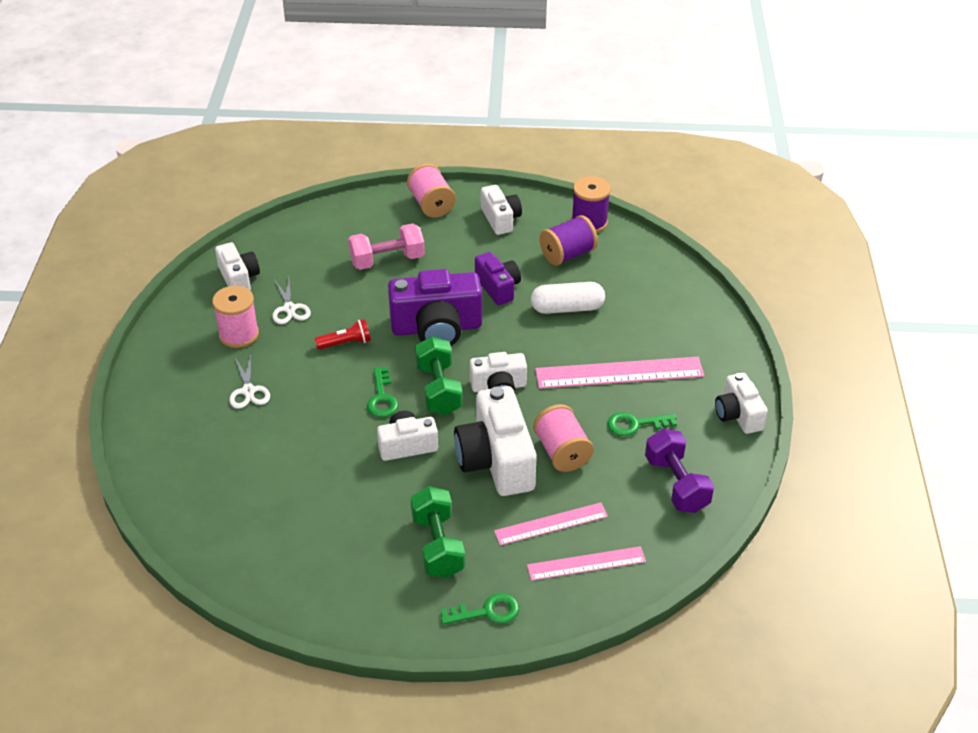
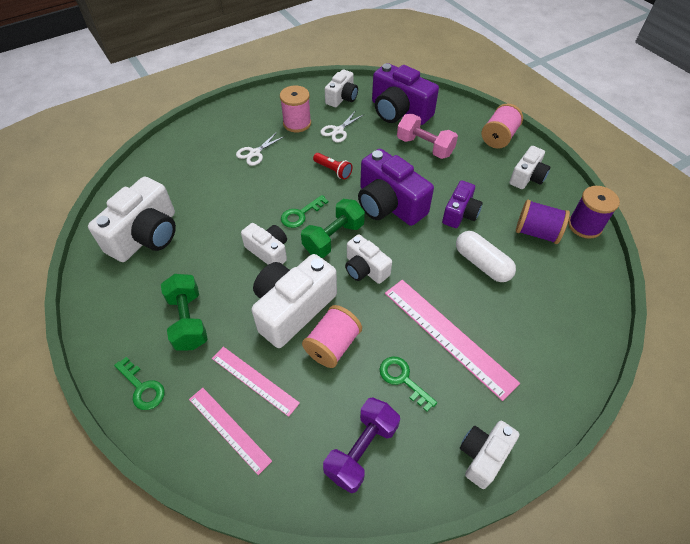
camera: 55 degrees right, 10 degrees up
green dumbbell [410,486,465,578] -> green dumbbell turned 60 degrees counterclockwise [161,274,208,351]
none -> white camera [88,177,176,262]
none -> purple camera [372,63,439,125]

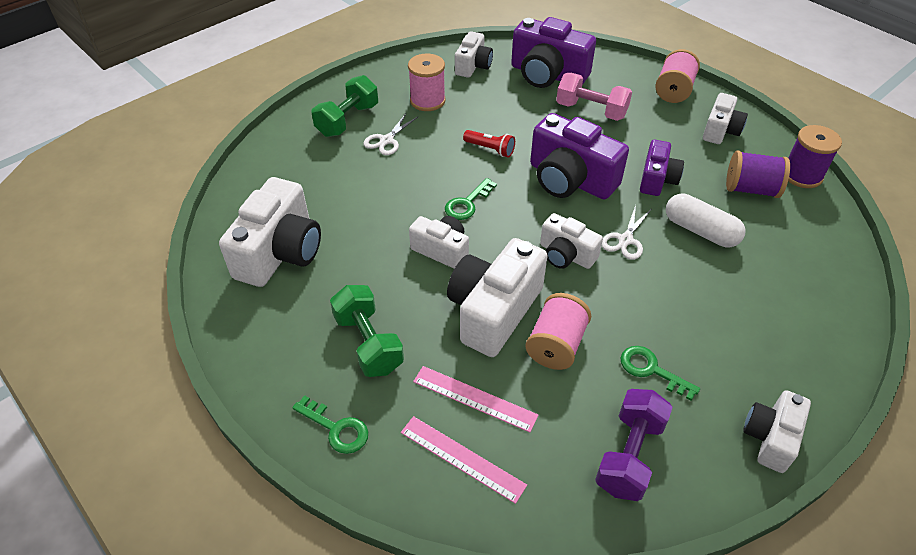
camera: 10 degrees left, 5 degrees down
green dumbbell [301,199,365,258] -> green dumbbell moved to [312,75,378,137]
white scissors [320,112,363,143] -> white scissors moved to [602,205,651,260]
pink ruler [385,280,520,401] -> none

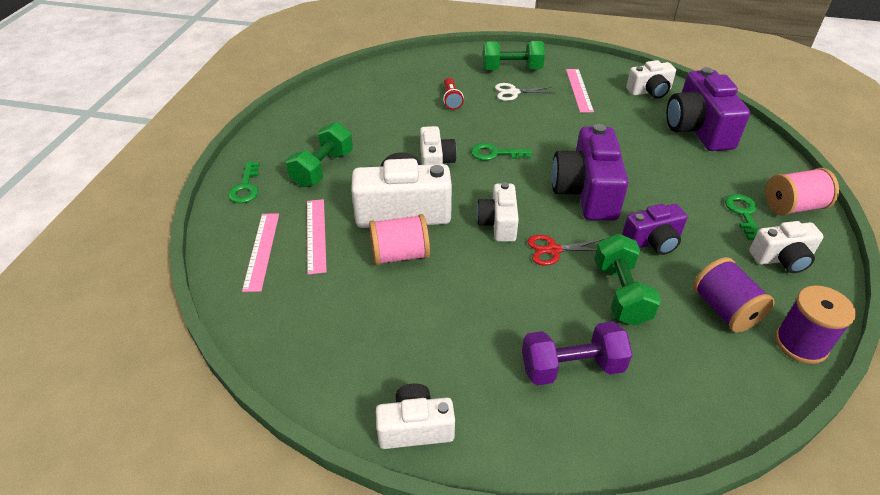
camera: 55 degrees right, 5 degrees down
white camera [219,177,321,287] -> none
pink spool [408,54,446,111] -> pink ruler [566,69,594,113]
red flashlight [463,130,515,157] -> red flashlight moved to [443,78,464,110]
pink dumbbell [556,73,632,121] -> none
purple dumbbell [595,389,673,501] -> purple dumbbell moved to [522,321,632,386]
white scissors [602,205,651,260] -> red scissors [527,235,604,266]
green key [620,346,700,401] -> green key moved to [725,194,759,240]
white capsule [666,193,745,247] -> green dumbbell [594,234,661,326]

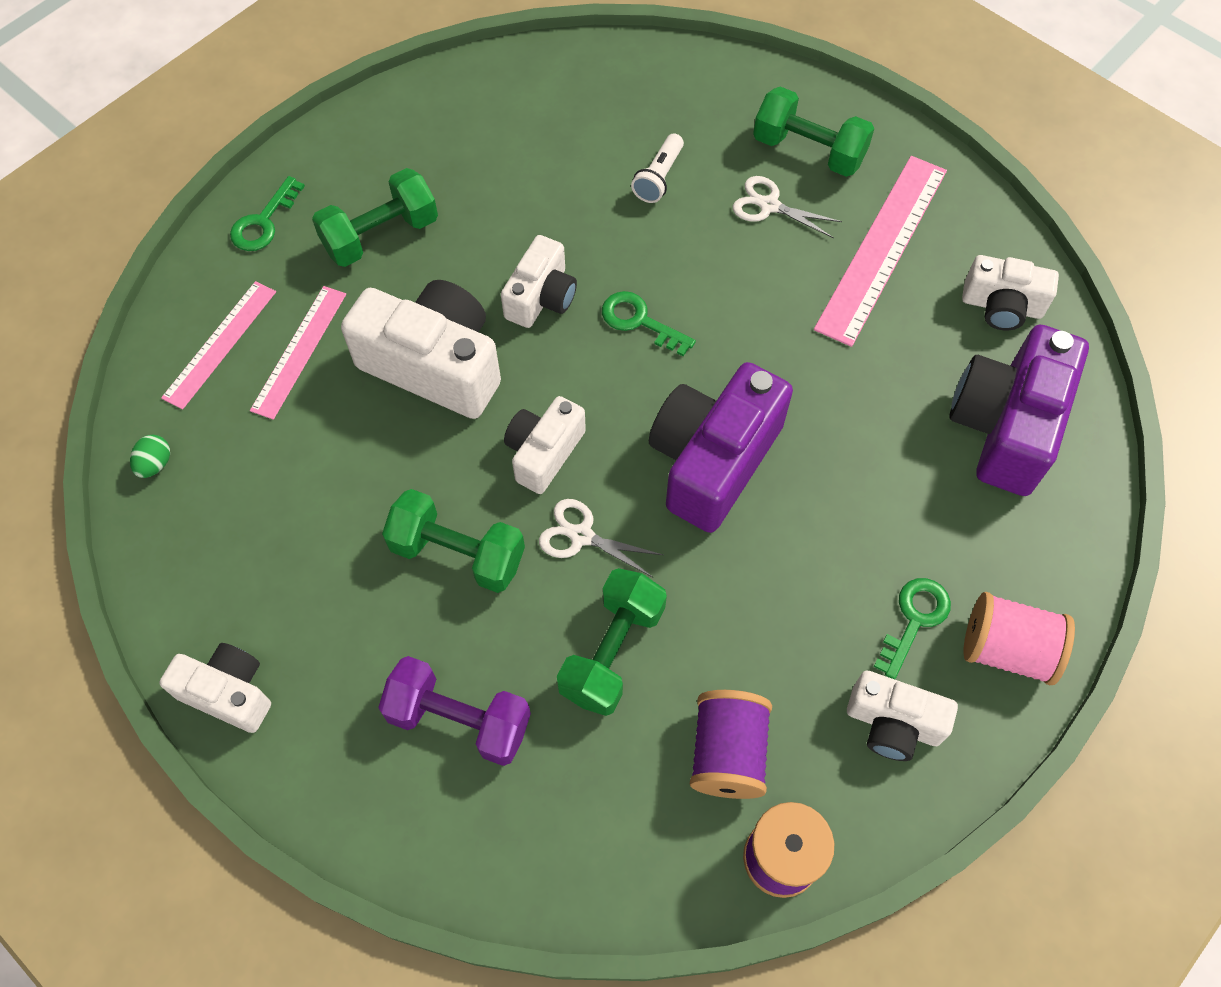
camera: 30 degrees right, 20 degrees up
pink spool [369,214,430,265] -> none
red flashlight [443,78,464,110] -> white flashlight [631,133,684,203]
red scissors [527,235,604,266] -> white scissors [539,499,663,577]
pink ruler [566,69,594,113] -> pink ruler [814,156,947,347], size x1.62
purple camera [622,204,687,255] -> none
none -> green egg [130,435,170,478]
none -> green dumbbell [382,489,525,593]

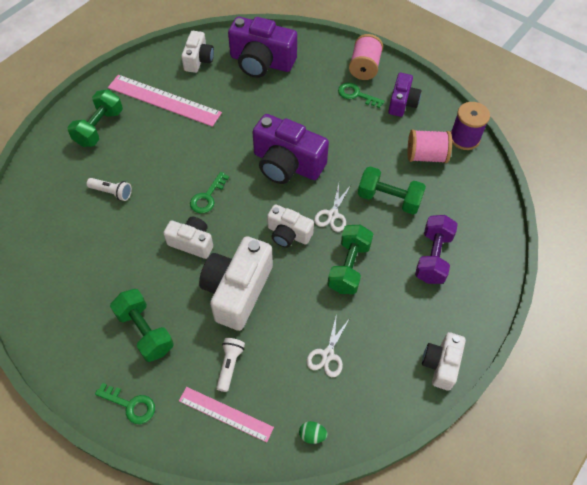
camera: 95 degrees left, 5 degrees down
pink ruler [250,286,346,420] -> white flashlight [216,338,245,392]
purple spool [690,690,772,799] -> pink spool [407,129,452,163]
white scissors [733,176,842,239] -> white scissors moved to [306,313,350,377]
white camera [847,670,958,761] -> purple camera [388,73,421,117]

